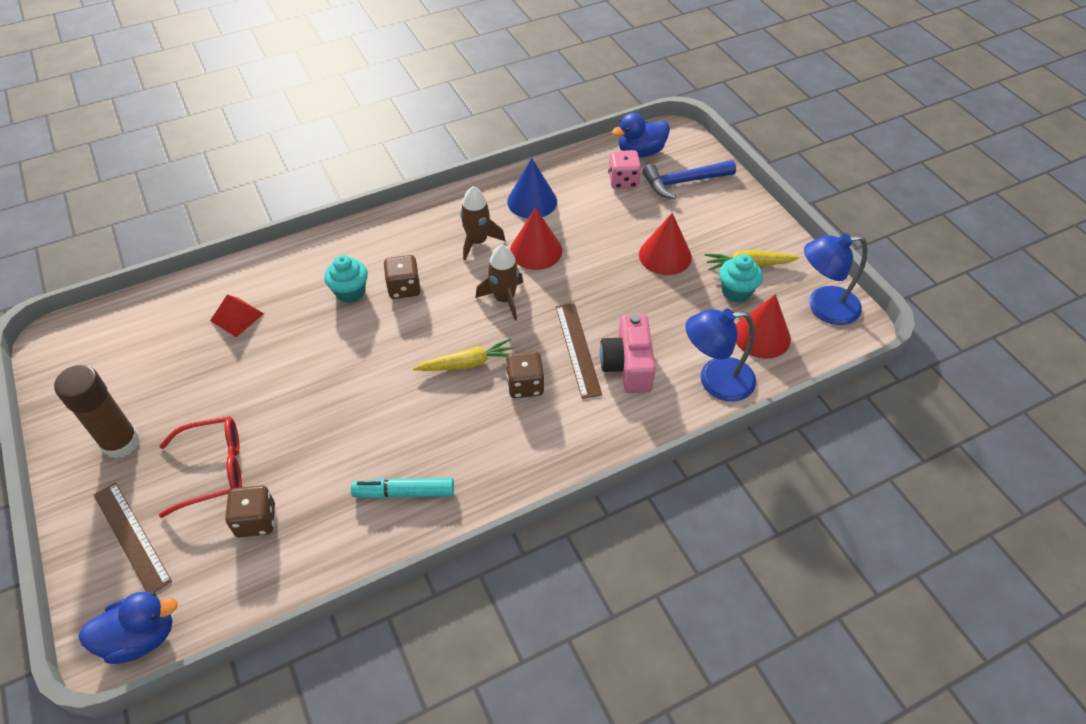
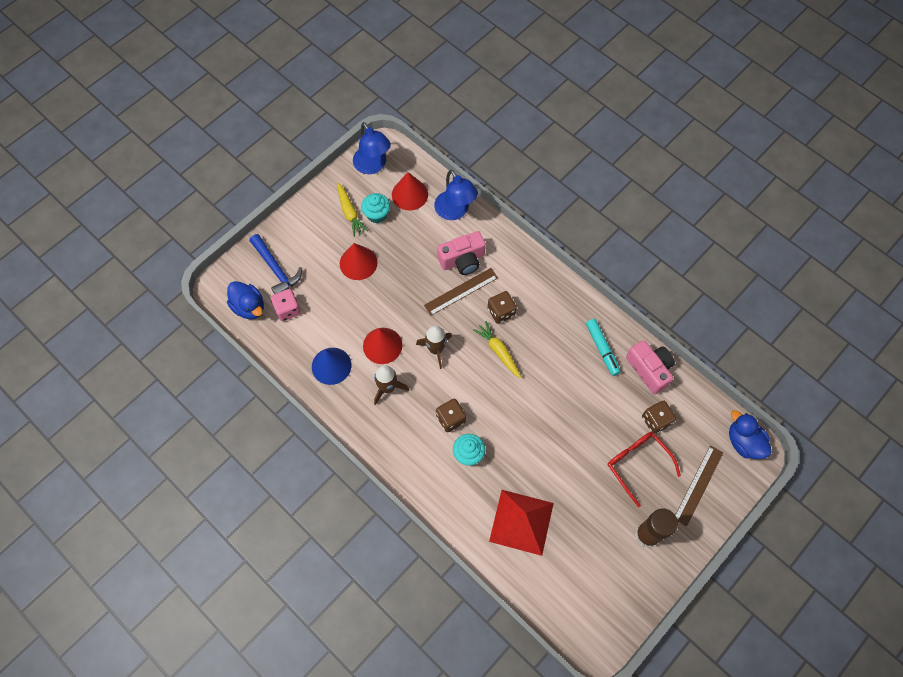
camera: 110 degrees left, 15 degrees up
red pyramid [210,294,264,337] -> red pyramid [489,490,554,556], size x1.88
none -> pink camera [626,340,675,394]

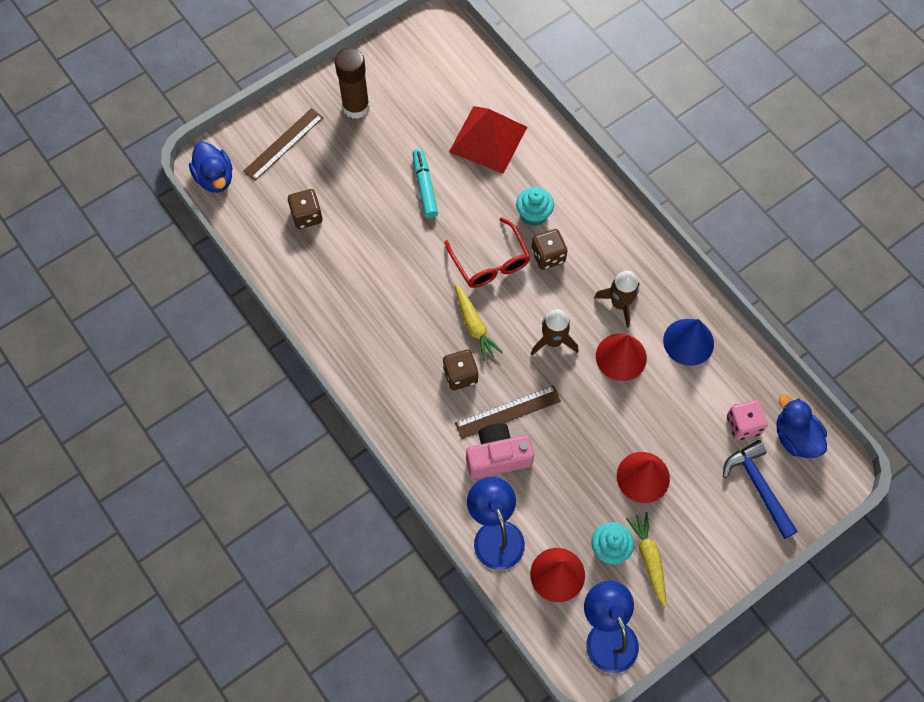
camera: 170 degrees left, 0 degrees up
turquoise marker [586,319,621,376] -> turquoise marker moved to [413,149,438,218]
red glasses [608,432,681,507] -> red glasses moved to [445,217,530,288]
pink camera [626,340,675,394] -> none

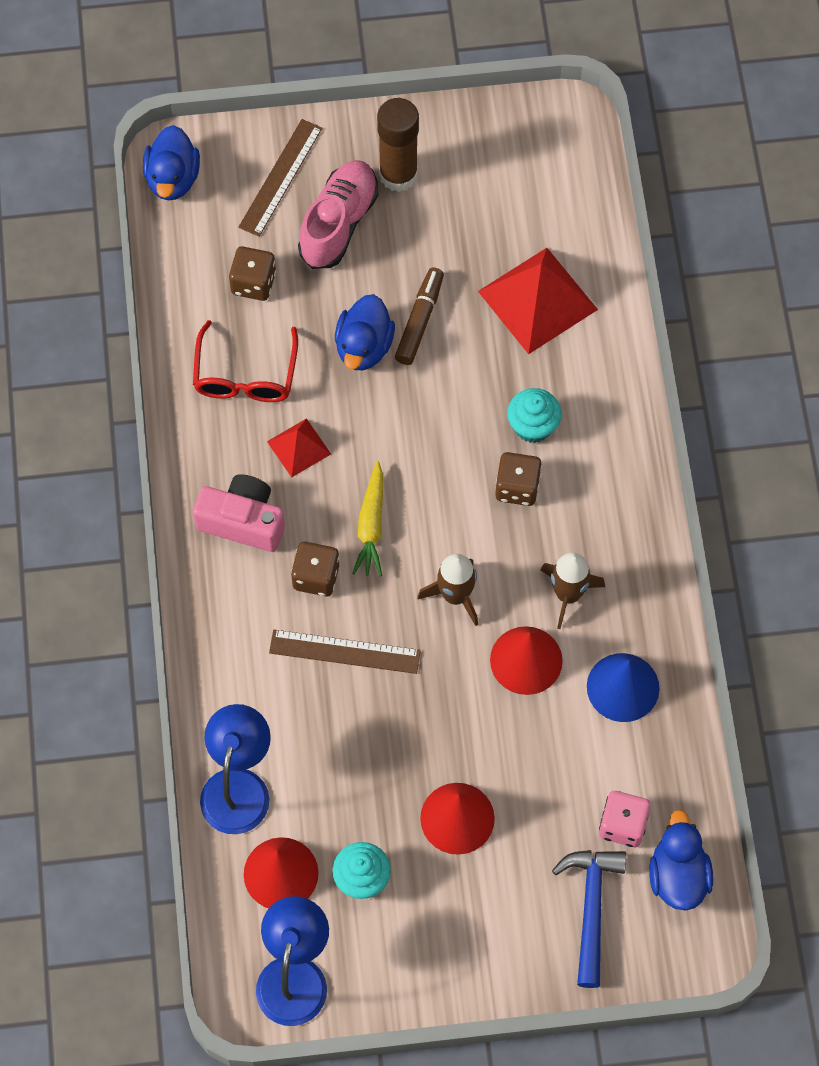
camera: 30 degrees right, 0 degrees up
brown ruler [243,108,323,181] -> brown ruler turned 45 degrees counterclockwise [238,119,322,237]
turquoise marker [413,149,438,218] -> brown marker [395,268,444,365]
red glasses [445,217,530,288] -> red glasses moved to [193,320,298,402]
pink camera [466,423,534,479] -> pink camera moved to [193,474,285,552]
yellow carrot [626,512,666,607] -> none
none -> red pyramid [267,418,331,477]
none -> pink shoe [298,160,378,269]
none -> blue duck [335,294,395,370]

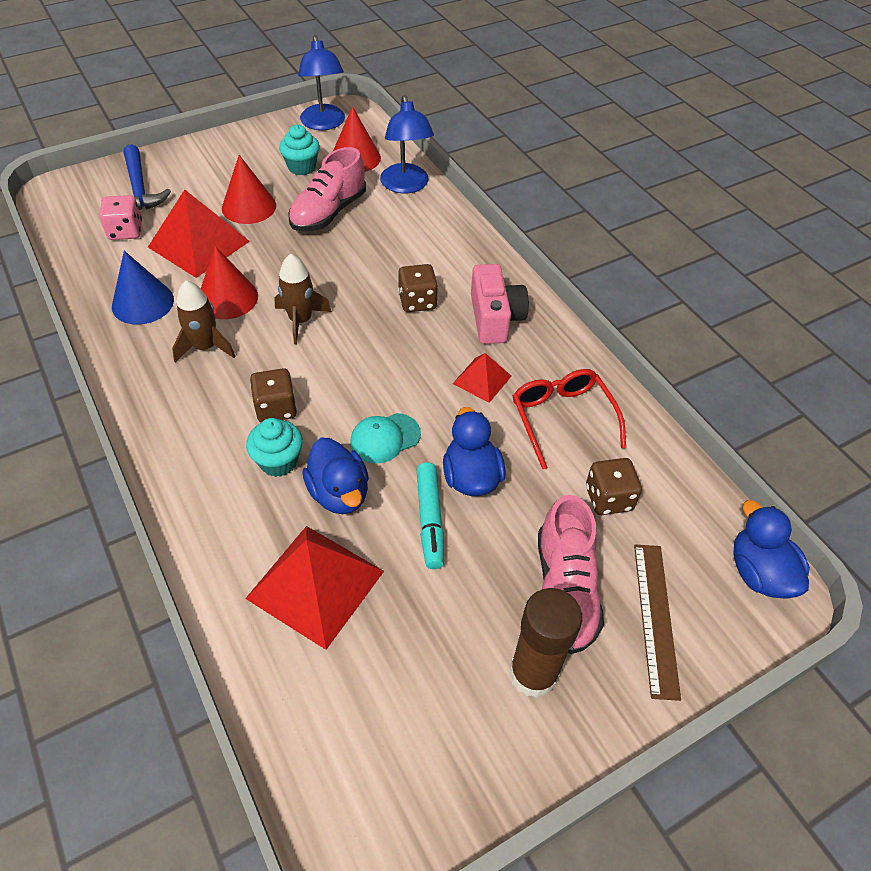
camera: 155 degrees right, 15 degrees down
pink camera [193,474,285,552] -> pink camera turned 90 degrees counterclockwise [471,264,529,344]
brown ruler [269,630,421,674] -> none
yellow carrot [352,461,383,577] -> none
brown marker [395,268,444,365] -> turquoise marker [417,462,444,569]
blue duck [649,810,713,910] -> blue duck moved to [302,438,369,514]
none -> red pyramid [148,190,250,278]
none -> pink shoe [288,147,366,231]
none -> turquoise cap [350,413,421,463]

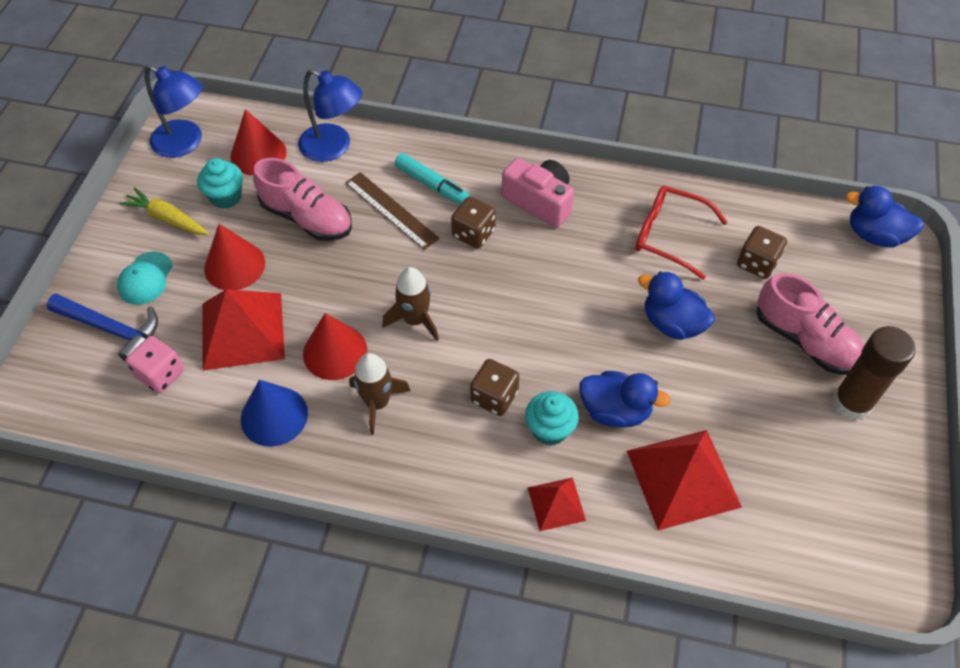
camera: 45 degrees left, 5 degrees up
pink shoe [288,147,366,231] -> pink shoe turned 45 degrees counterclockwise [253,158,352,241]
turquoise cap [350,413,421,463] -> turquoise cap moved to [117,251,173,305]
turquoise marker [417,462,444,569] -> turquoise marker moved to [395,153,471,205]
red pyramid [453,353,511,403] -> red pyramid moved to [528,477,586,531]
brown ruler [634,545,681,701] -> brown ruler moved to [345,172,440,250]
none -> yellow carrot [119,187,209,235]

